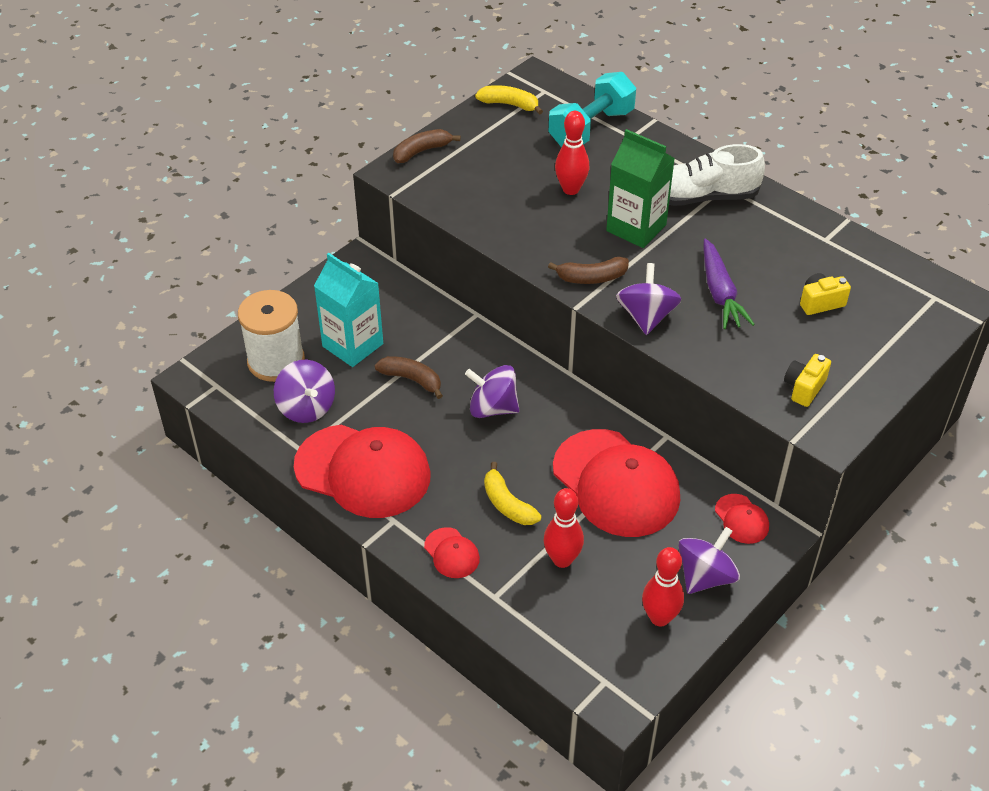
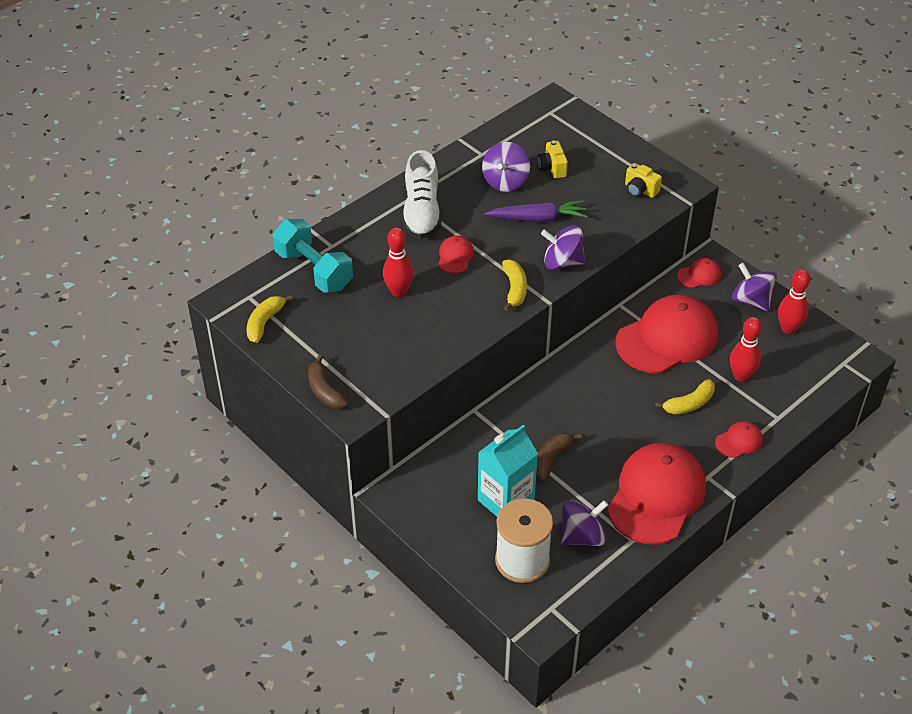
camera: 85 degrees left, 0 degrees up
purple spinning top [465,365,520,418] -> purple spinning top moved to [482,142,530,192]
brown banana [548,257,629,284] -> yellow banana [502,260,527,311]
green carton [606,129,675,248] -> red cap [438,235,474,273]

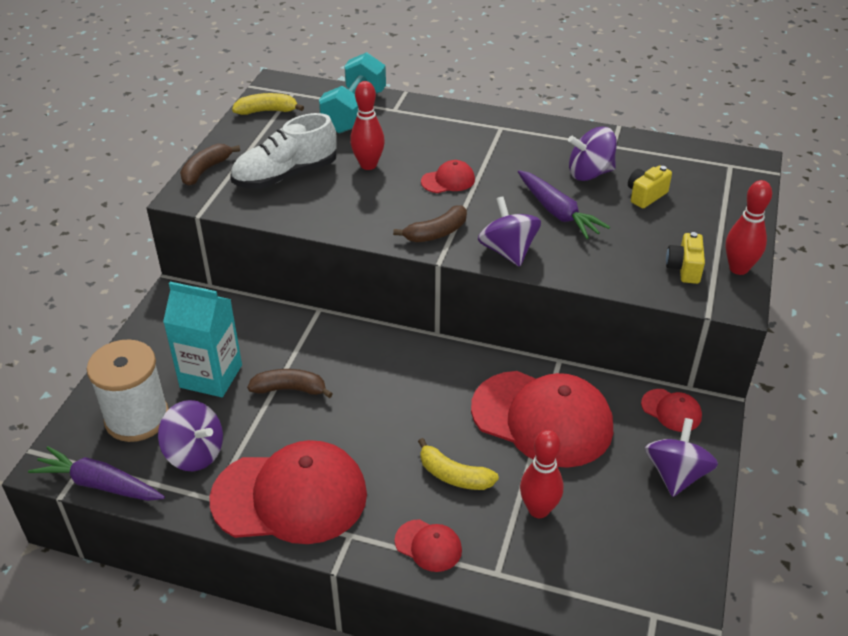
camera: 60 degrees right, 5 degrees down
white shoe [402,150,441,239] -> white shoe moved to [230,113,337,189]
yellow banana [502,260,527,311] -> brown banana [393,205,467,242]
red bowling pin [778,269,810,334] -> red bowling pin moved to [726,180,772,275]
none -> purple carrot [28,446,165,501]

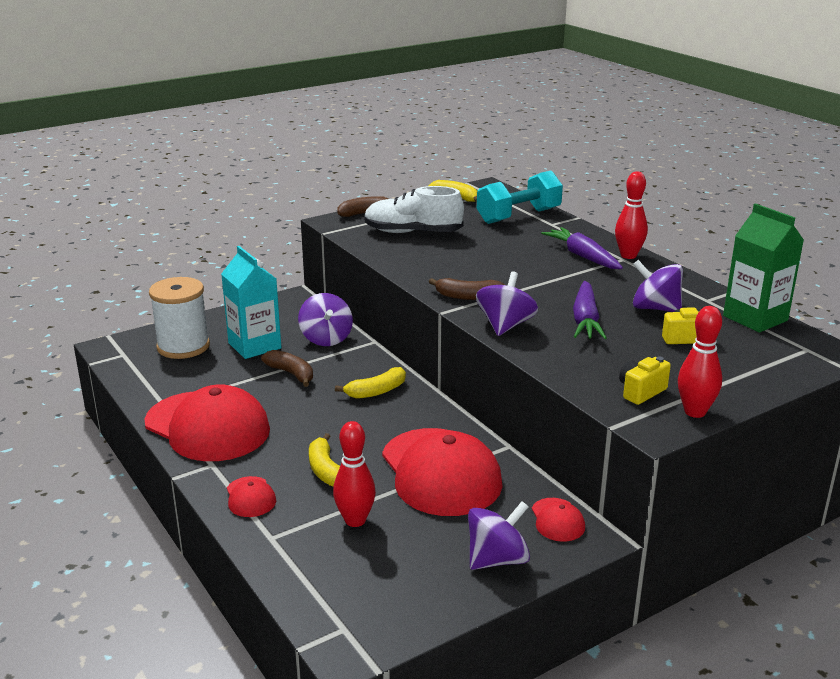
camera: 40 degrees right, 15 degrees down
purple carrot [28,446,165,501] -> purple carrot moved to [541,227,623,269]
purple spinning top [158,400,223,471] -> purple spinning top moved to [298,293,353,346]
red bowling pin [350,81,385,170] -> red bowling pin moved to [615,171,648,259]
red cap [421,160,475,193] -> none
none -> yellow banana [335,367,406,399]
none -> green carton [723,203,804,333]

